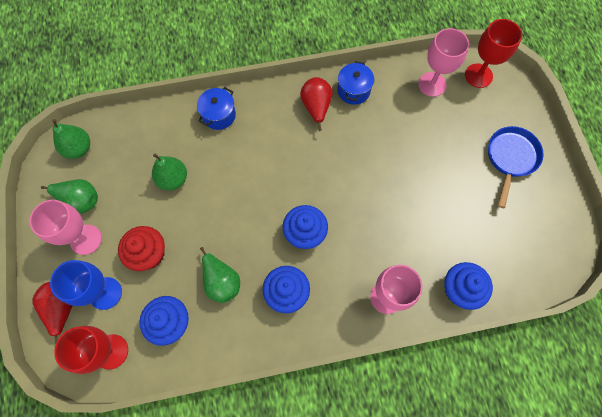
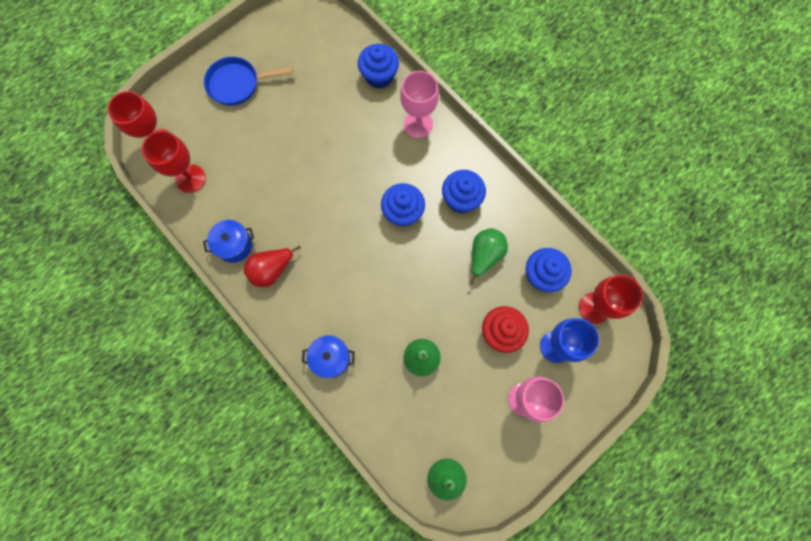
camera: 120 degrees left, 5 degrees up
red pear [32,282,72,344] -> none
green pear [41,179,98,214] -> none
pink goblet [418,28,469,97] -> red goblet [142,131,206,193]

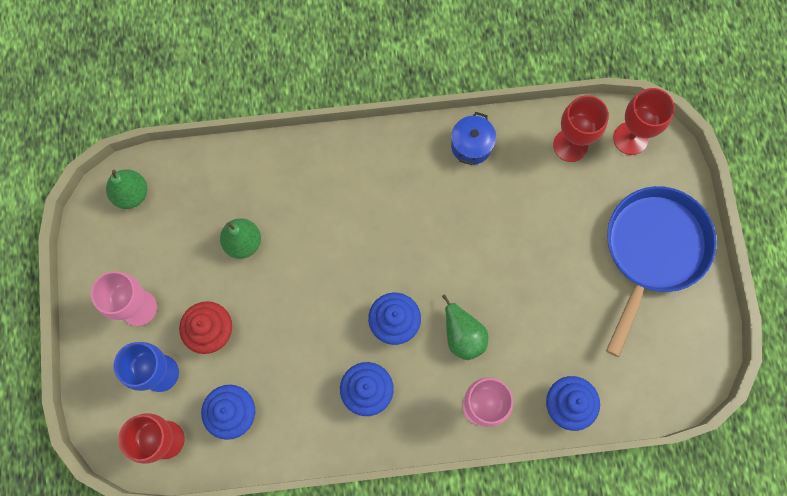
camera: 125 degrees right, 0 degrees up
blue pan [204,57,293,106] -> blue pan [606,186,717,357], size x1.63
red pear [244,246,301,287] -> none
blue pot [302,335,355,378] -> none
green pear [469,228,508,285] -> green pear moved to [442,295,488,360]

